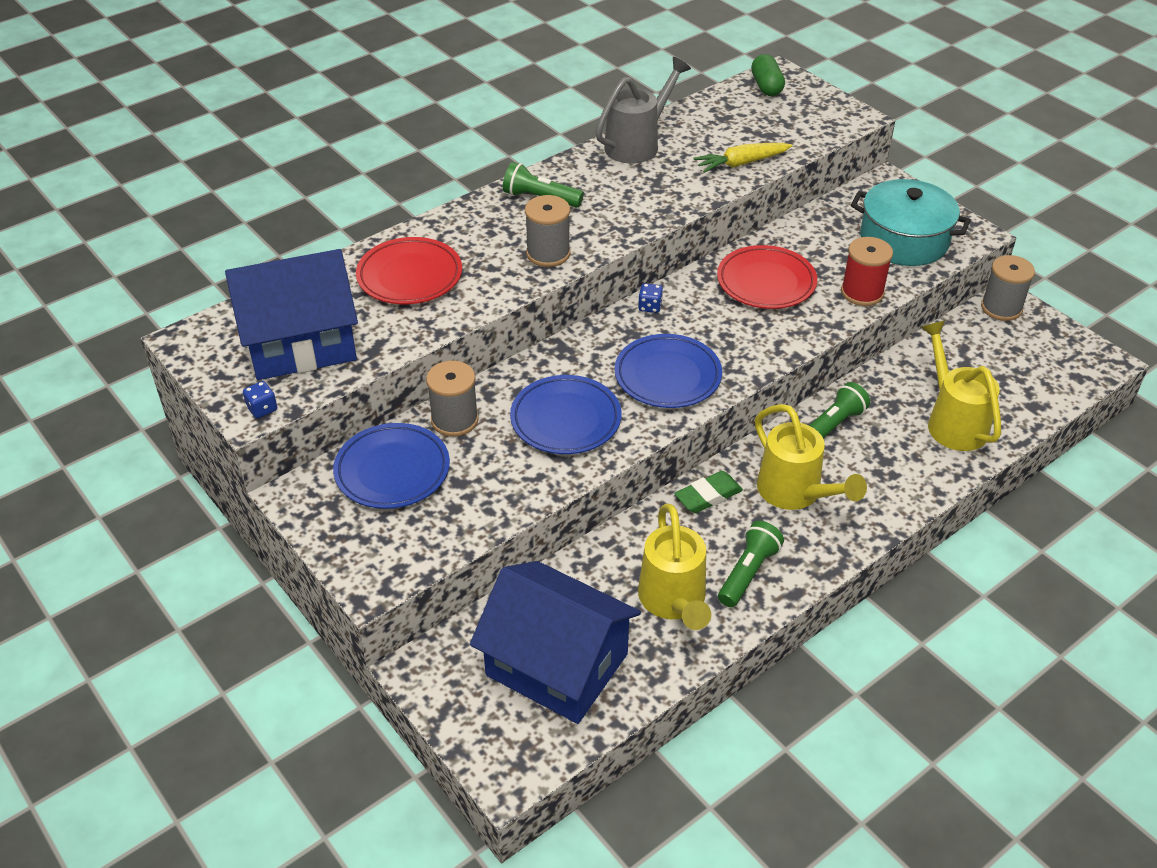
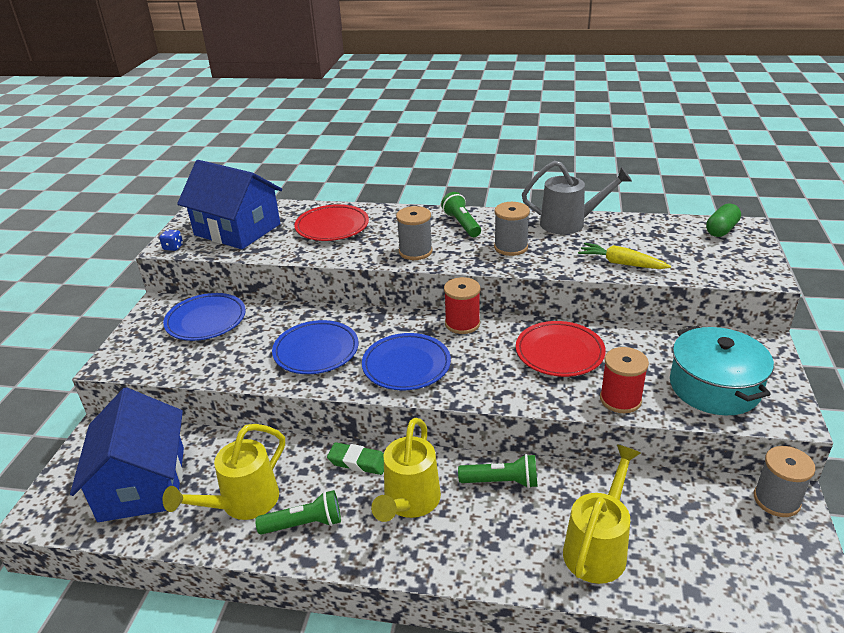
camera: 50 degrees right, 10 degrees down
grey spool [426,361,479,437] -> grey spool moved to [494,202,530,256]
blue dice [638,283,663,313] -> red spool [444,277,480,334]

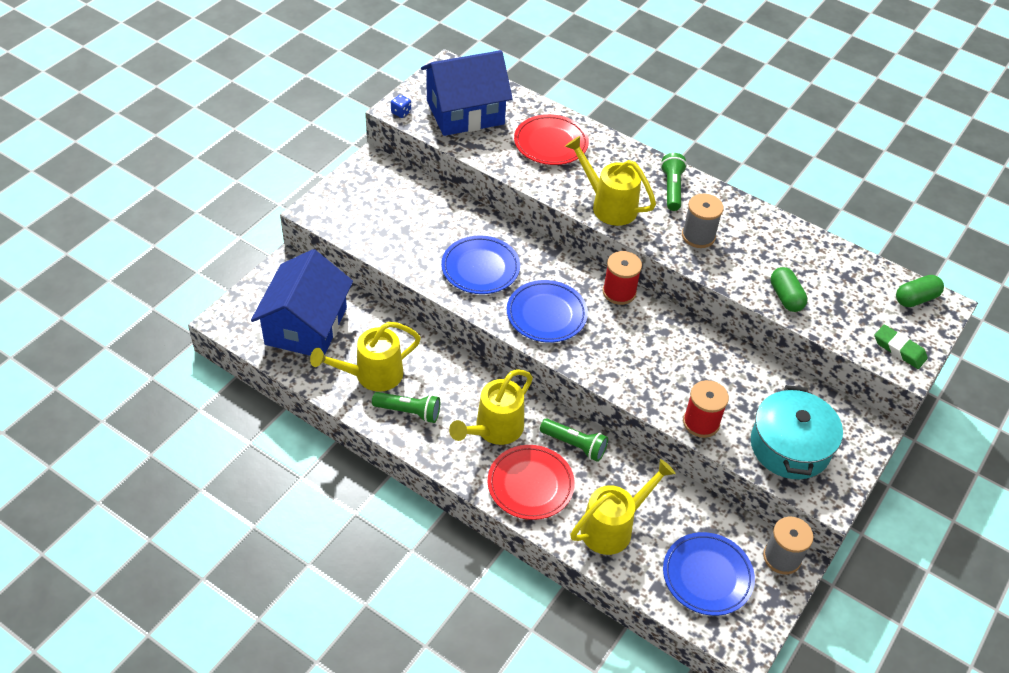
camera: 20 degrees right, 15 degrees up
blue plate [163,293,246,341] -> blue plate moved to [663,532,755,616]
blue house [177,160,282,249] -> blue house turned 75 degrees counterclockwise [421,50,513,136]
green eraser [327,442,384,475] -> green eraser moved to [875,325,928,369]
grey spool [396,206,432,260] -> yellow watering can [565,136,656,226]
red plate [516,321,606,377] -> red plate moved to [488,445,575,520]
grey watering can [522,160,632,234] -> none
yellow carrot [578,243,671,269] -> green capsule [771,267,808,312]

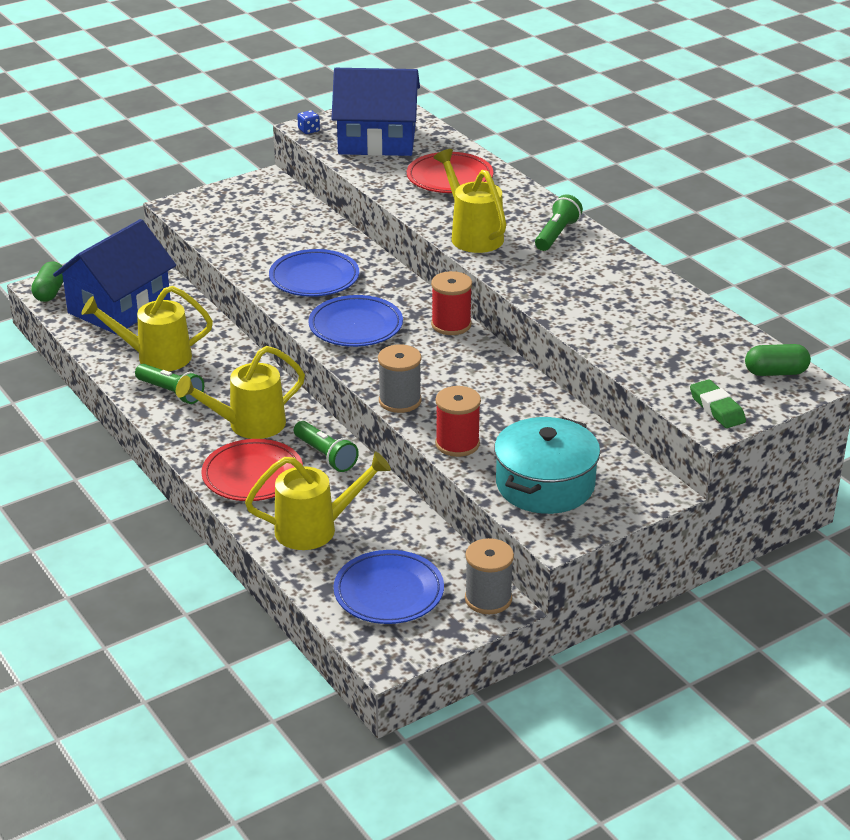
camera: 25 degrees right, 15 degrees down
grey spool [682,194,724,248] -> grey spool moved to [378,344,422,413]
green capsule [771,267,808,312] -> green capsule moved to [31,261,63,302]

